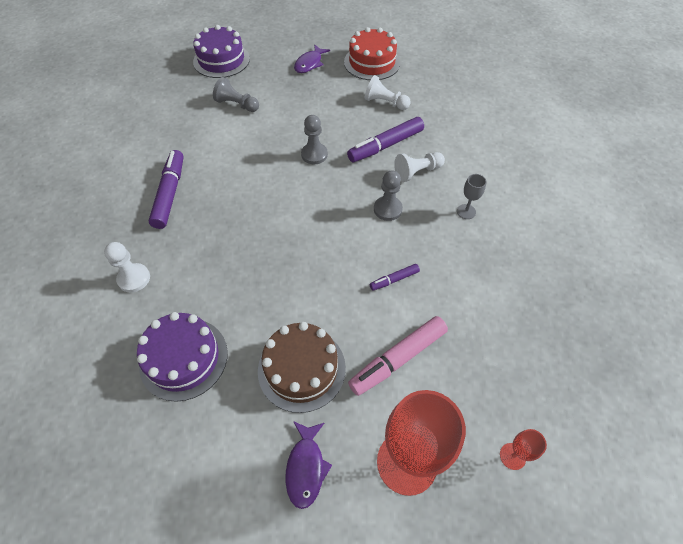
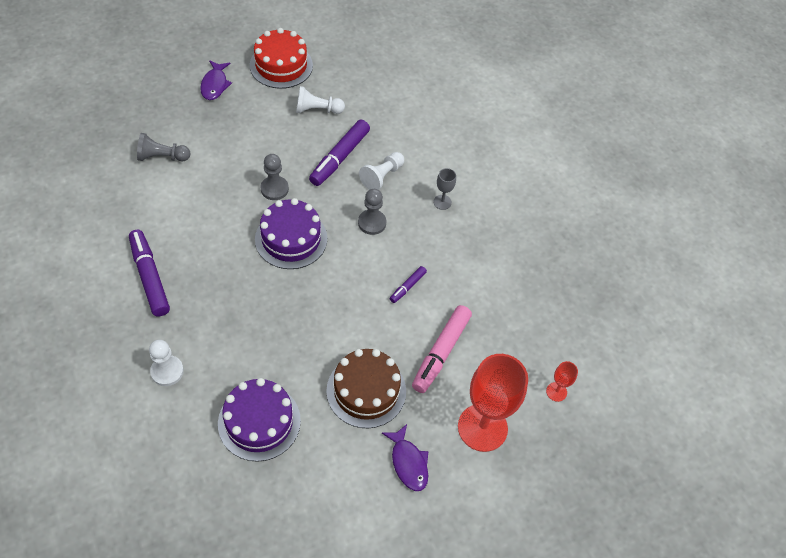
camera: 30 degrees left, 0 degrees up
purple cake [193,25,250,78] -> purple cake moved to [255,198,327,269]

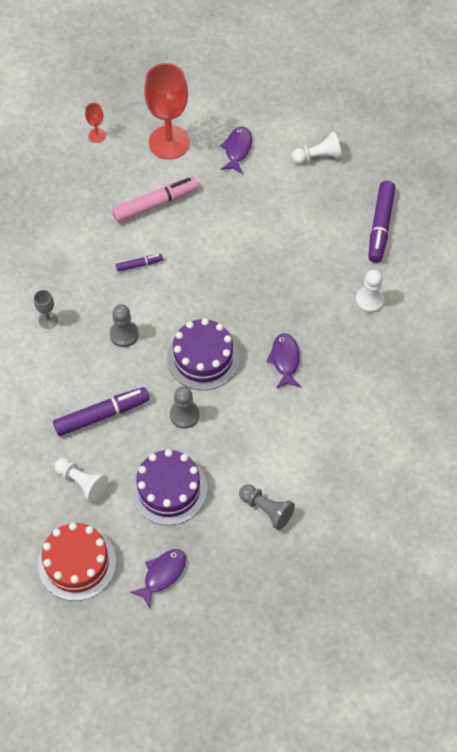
camera: 140 degrees left, 5 degrees up
purple marker [129,230,170,317] -> purple marker moved to [368,181,395,263]
purple cake [218,378,301,462] -> purple cake moved to [131,449,207,526]
brown cake [326,349,406,428] -> none
white pawn [359,152,404,190] -> white pawn moved to [291,132,342,164]
none -> purple fish [266,333,301,388]

